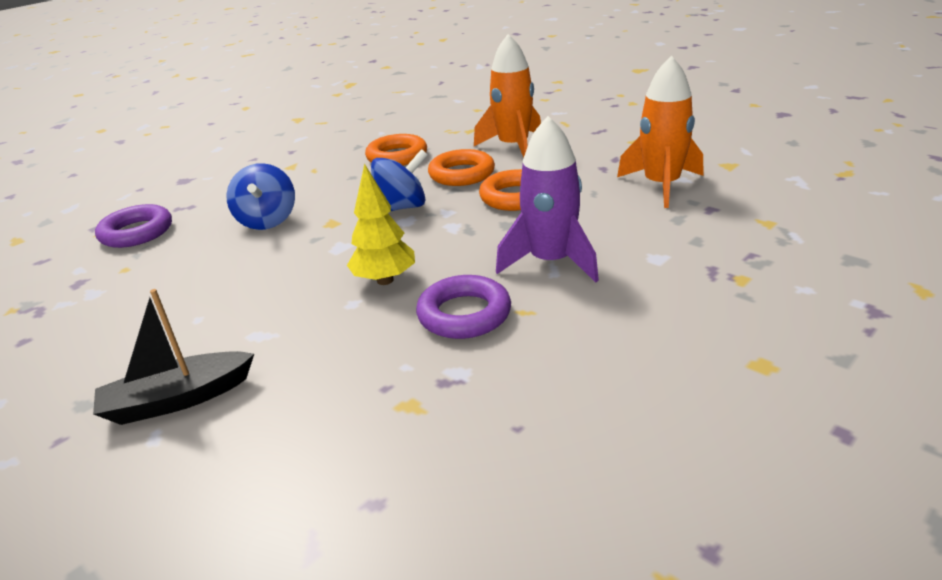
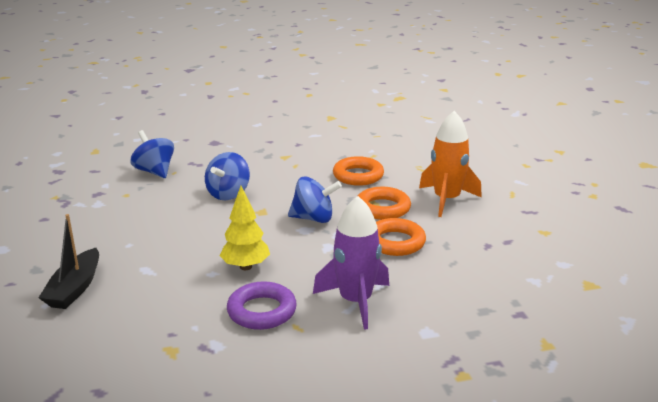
camera: 30 degrees right, 5 degrees down
black boat [93,289,254,425] -> black boat turned 90 degrees counterclockwise [39,214,99,309]
purple ring [95,204,172,248] -> blue spinning top [130,130,174,178]
orange rocket [617,55,703,208] -> none

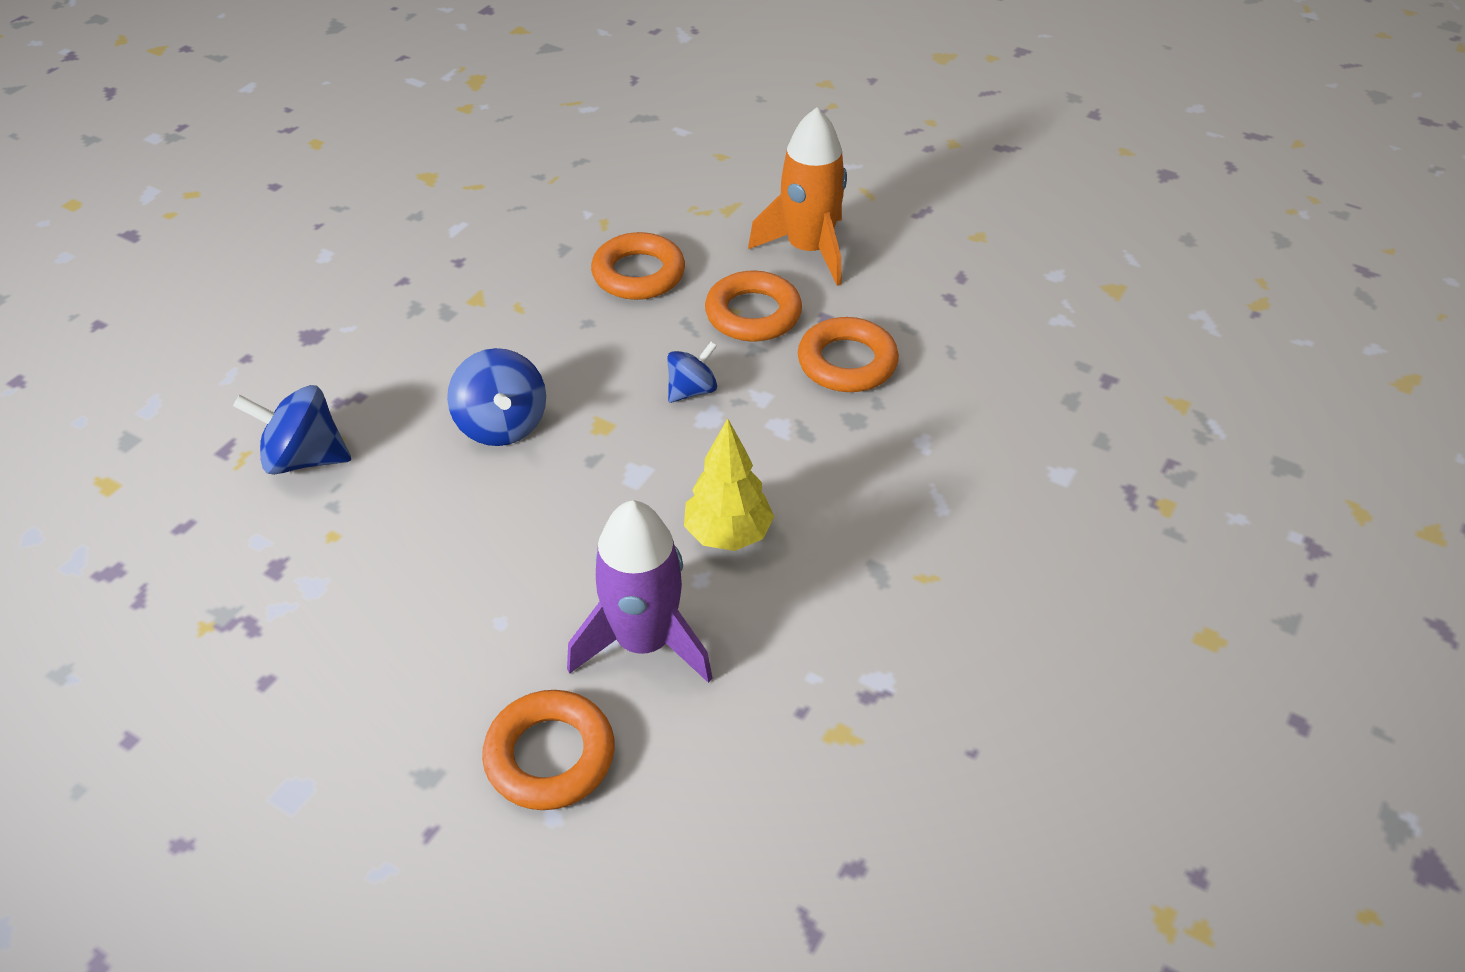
camera: 45 degrees left, 20 degrees up
black boat [39,214,99,309] -> orange ring [482,690,615,810]
purple ring [227,281,297,330] -> none
blue spinning top [288,177,342,223] -> blue spinning top [667,341,717,403], size x0.63
purple rocket [313,196,389,330] -> purple rocket moved to [567,500,712,683]

